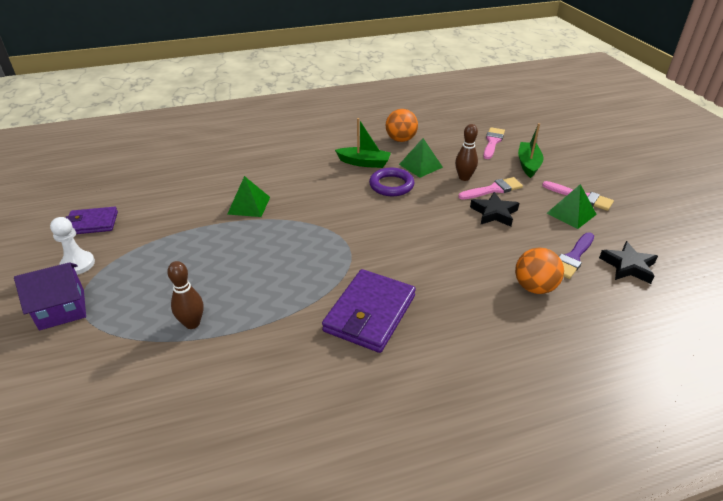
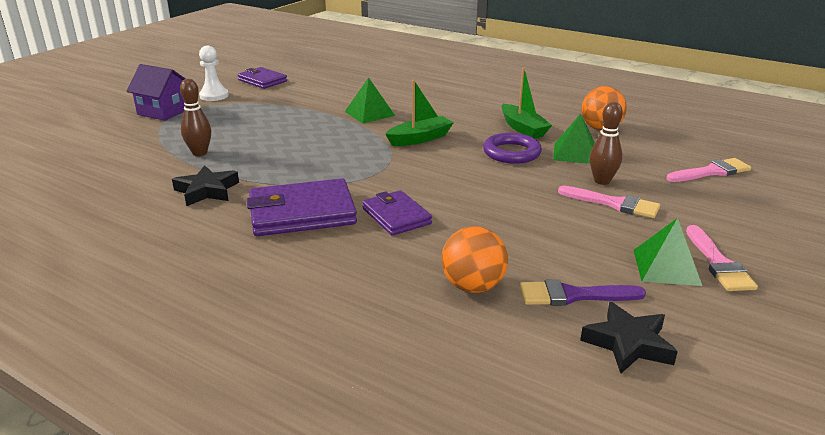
camera: 50 degrees right, 10 degrees down
black star [470,192,519,226] -> black star moved to [172,165,239,206]
green boat [518,123,543,178] -> green boat moved to [386,80,454,146]
none -> purple wallet [362,190,432,236]

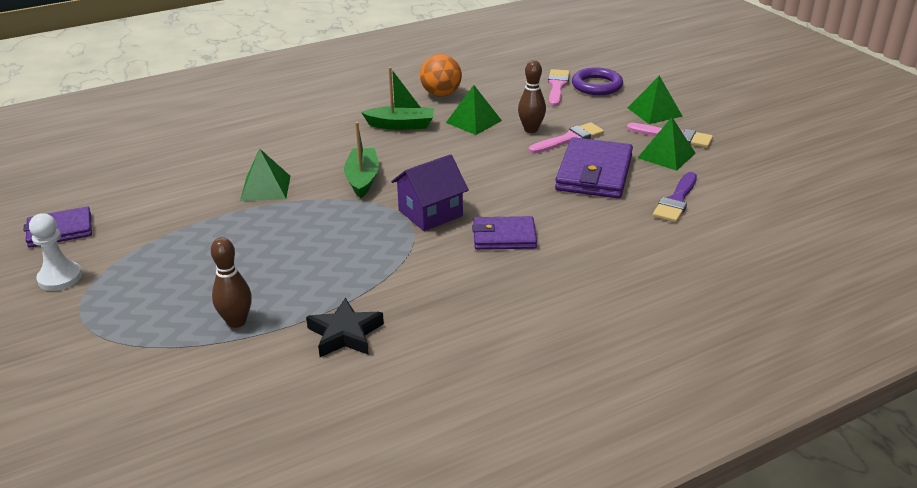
camera: 60 degrees left, 5 degrees up
purple house [127,64,186,121] -> purple house moved to [391,154,469,231]
purple wallet [247,178,357,236] -> purple wallet moved to [555,137,633,199]
orange ball [442,226,508,293] -> none
purple ring [483,133,542,164] -> purple ring moved to [572,67,623,95]
black star [580,302,678,373] -> none
none -> green pyramid [628,76,683,124]

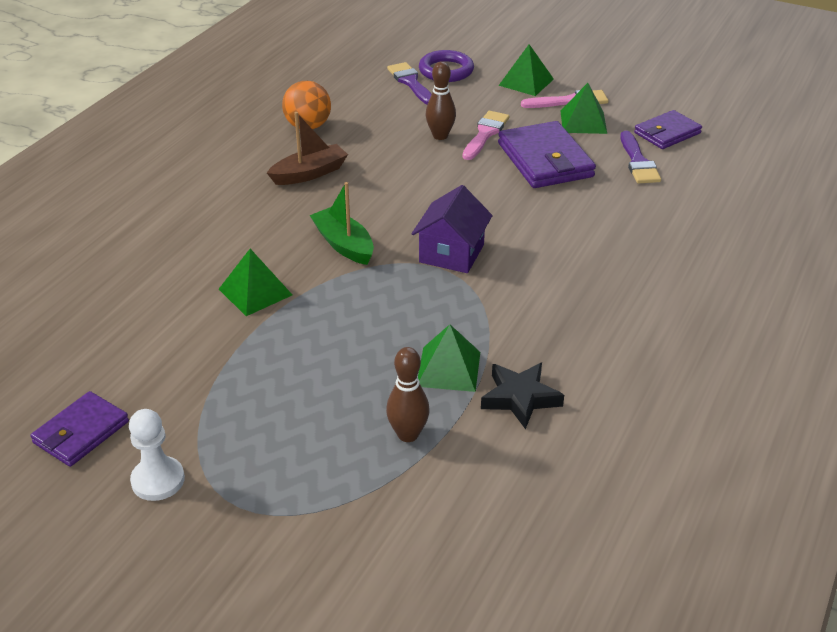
camera: 35 degrees left, 5 degrees up
green boat [361,67,434,130] -> brown boat [267,112,348,185]
green pyramid [446,85,502,135] -> green pyramid moved to [418,324,480,392]
purple wallet [472,216,537,250] -> purple wallet moved to [634,110,702,149]
pink brush [548,69,570,106] -> purple brush [387,62,432,105]

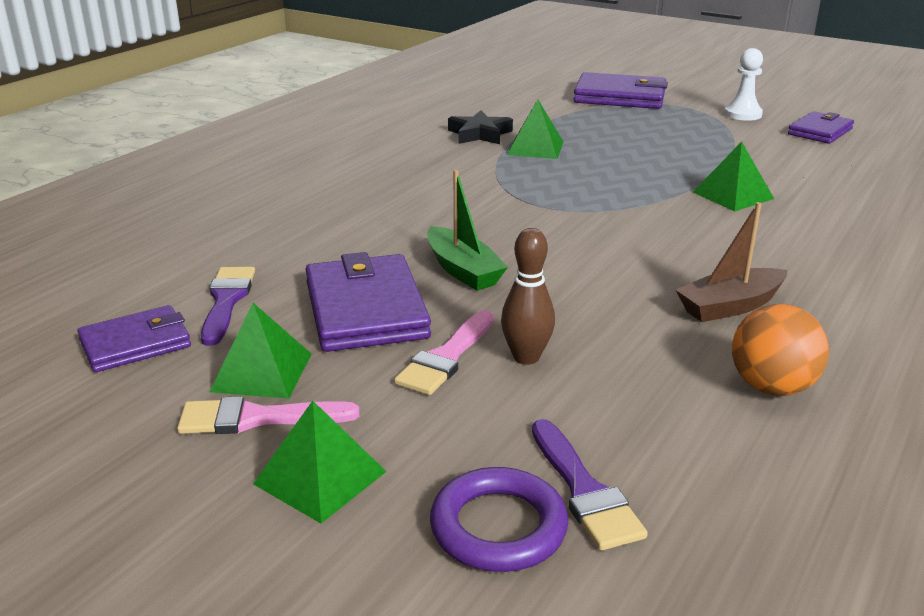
camera: 175 degrees left, 10 degrees down
green boat [310,182,374,265] -> green boat moved to [427,170,508,291]
brown bowling pin [386,347,430,442] -> none
purple house [412,185,493,273] -> none
none -> purple wallet [573,72,668,109]

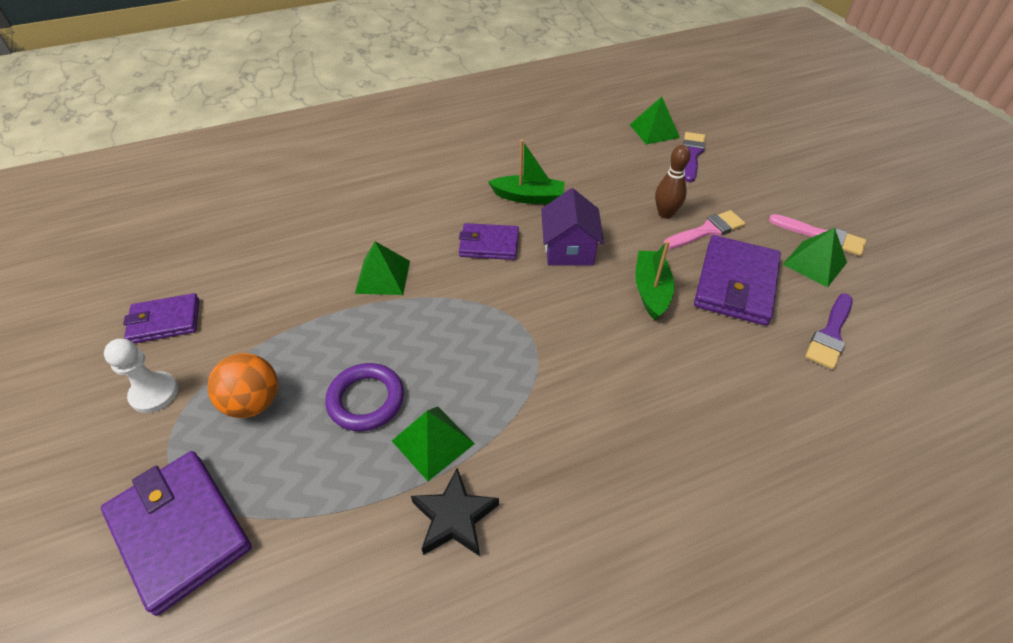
camera: 145 degrees left, 20 degrees up
purple wallet [77,305,191,372] -> purple wallet moved to [459,223,519,260]
green pyramid [253,401,387,523] -> green pyramid moved to [630,97,680,145]
purple ring [430,467,569,572] -> purple ring moved to [325,363,404,431]
brown boat [676,202,787,322] -> green boat [488,139,565,204]
orange ball [732,304,829,396] -> orange ball moved to [207,353,278,418]
none -> purple house [541,188,604,266]

